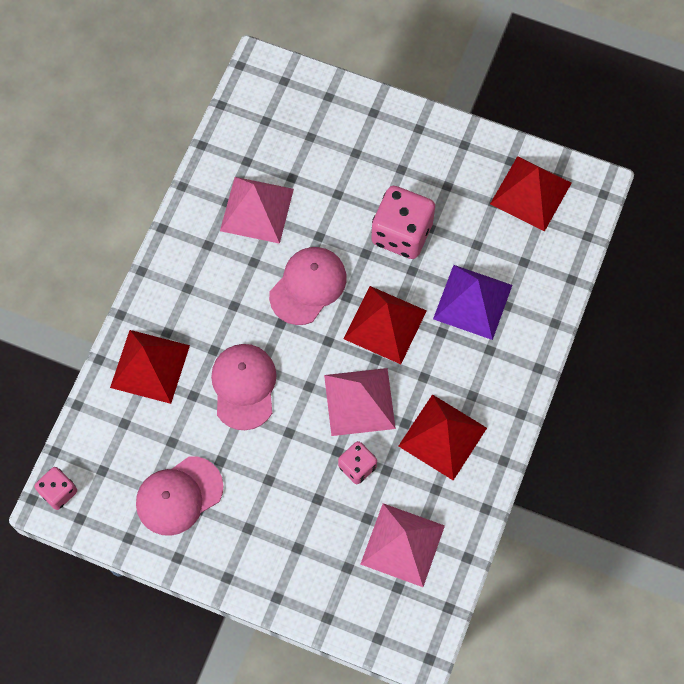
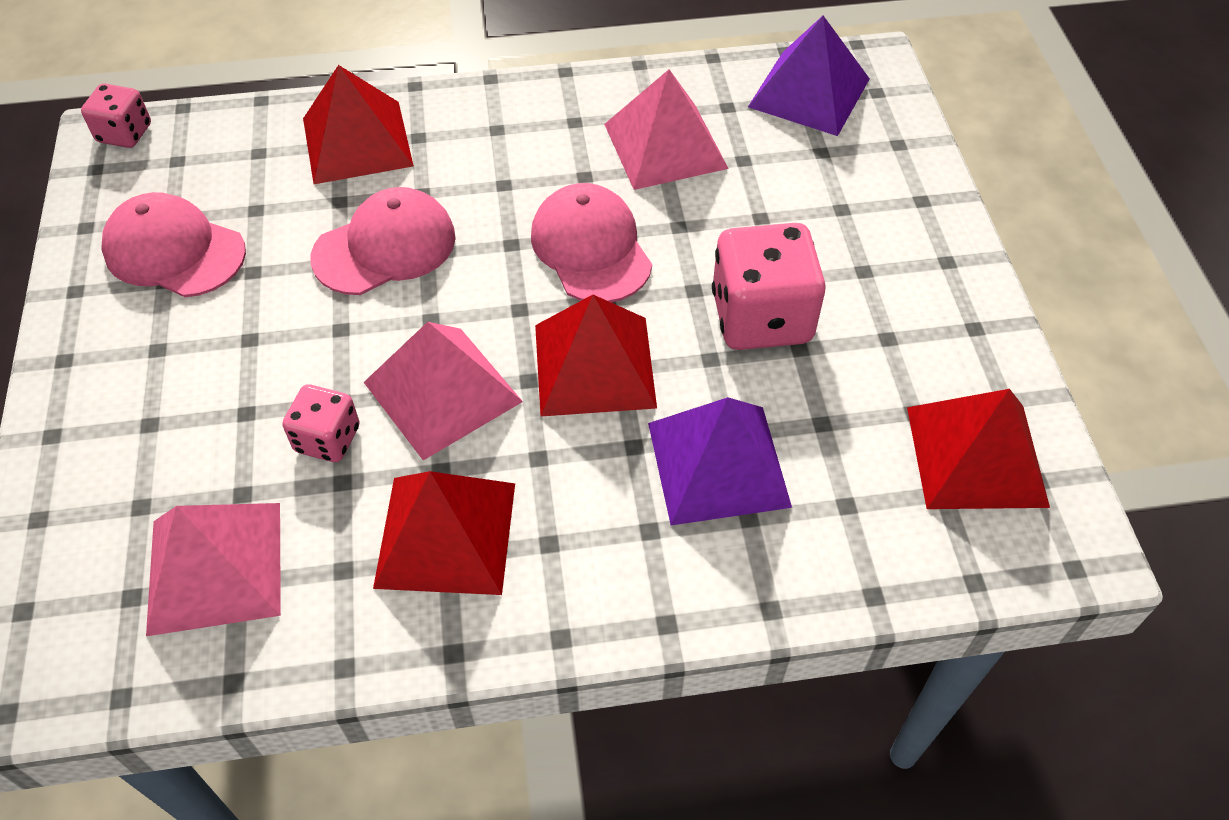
camera: 60 degrees right, 15 degrees down
pink cap [269,247,347,325] -> pink cap turned 120 degrees counterclockwise [531,183,652,302]
none -> purple pyramid [748,16,870,136]

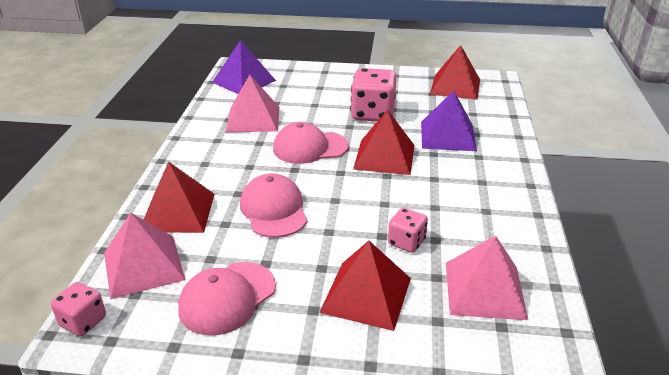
camera: 75 degrees left, 20 degrees down
pink pyramid [364,322,523,460] -> pink pyramid moved to [104,213,185,299]
red pyramid [373,471,515,595] -> red pyramid moved to [319,241,411,331]

